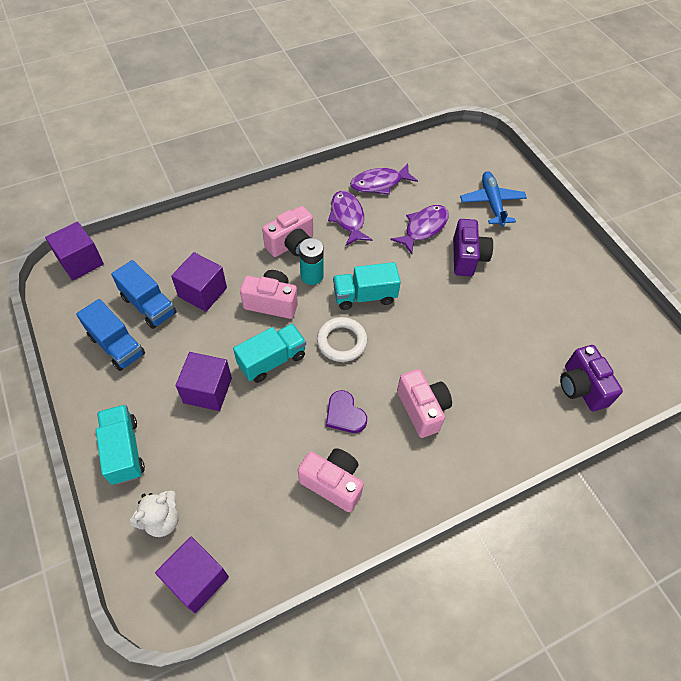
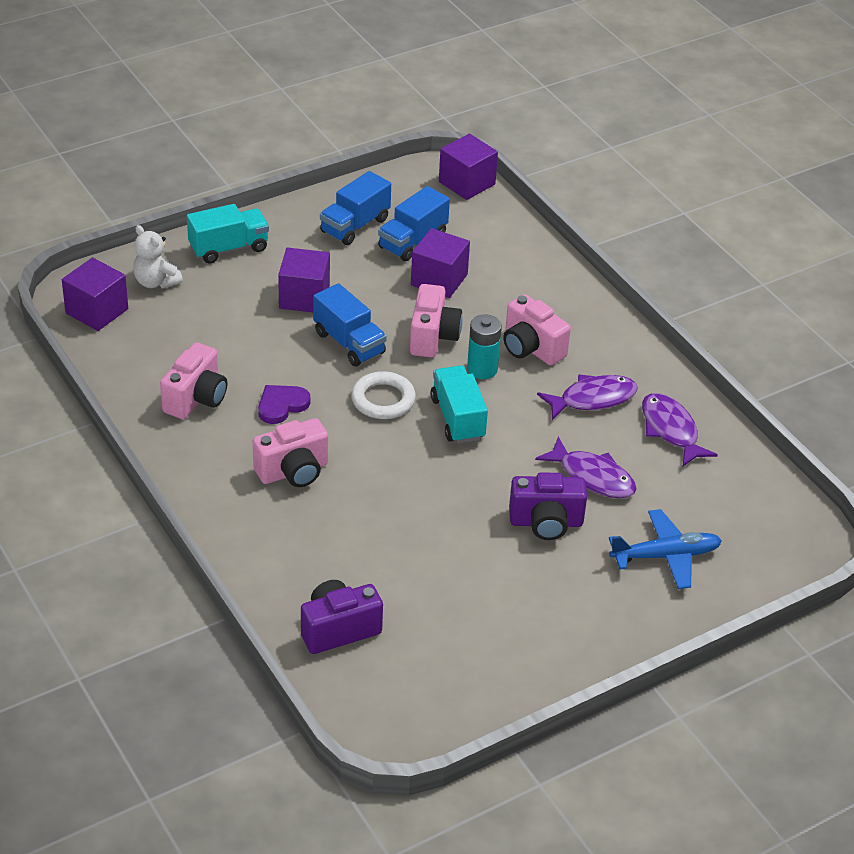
camera: 85 degrees right, 15 degrees down
turquoise truck [233,323,306,383] -> blue truck [313,283,387,366]

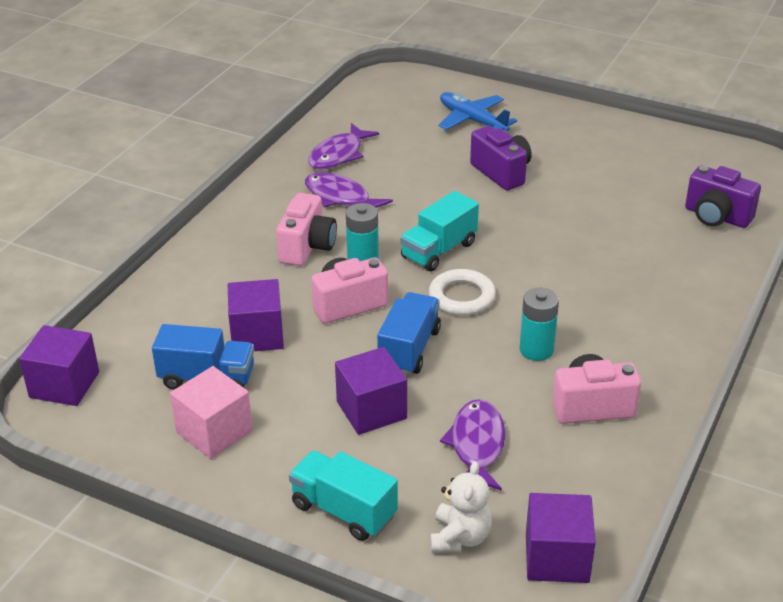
camera: 120 degrees left, 5 degrees down
pink camera [253,418,328,487] -> none
purple heart [258,385,310,424] -> turquoise battery [519,288,559,361]
blue truck [320,171,391,245] -> pink cube [170,366,253,459]
purple fish [535,437,637,498] -> purple fish moved to [440,399,506,491]

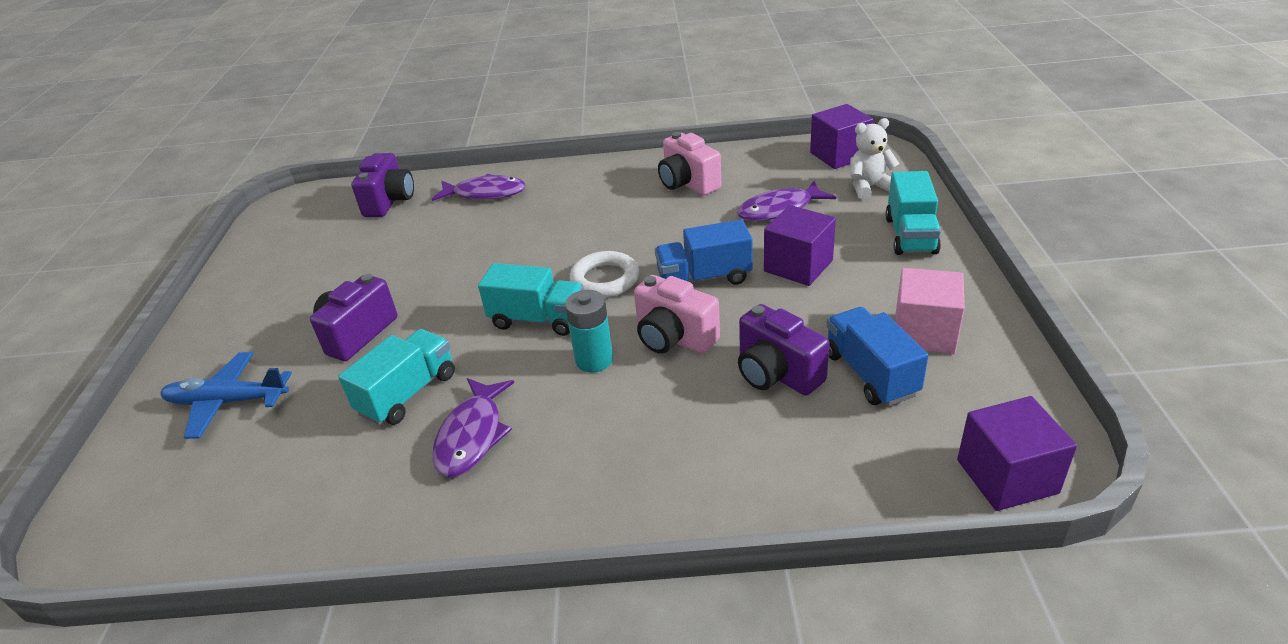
camera: 115 degrees left, 0 degrees up
purple cube [228,279,284,351] -> purple camera [738,304,830,396]
pink camera [276,193,337,266] -> none
purple fish [308,123,379,170] -> purple fish moved to [432,174,526,201]
blue plane [439,92,517,131] -> blue plane turned 75 degrees clockwise [160,352,292,439]
turquoise battery [519,288,559,361] -> none
none -> turquoise truck [338,329,455,425]

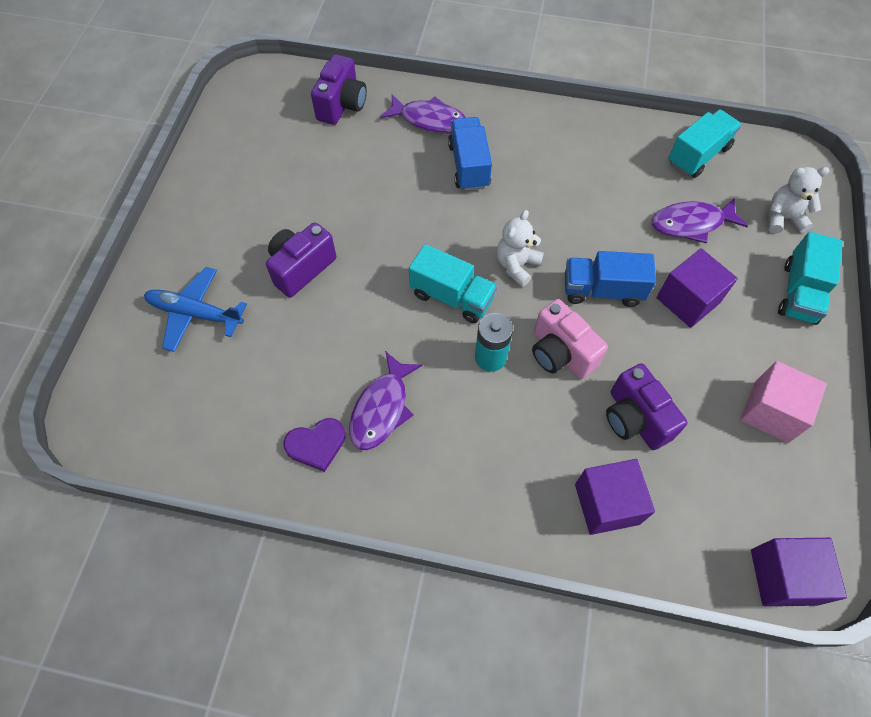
camera: 10 degrees right, 25 degrees up
turquoise truck [338,329,455,425] -> turquoise truck moved to [668,110,742,178]
white ring [570,251,639,298] -> white teddy bear [497,210,544,287]
pink camera [658,132,721,196] -> none
purple cube [810,104,873,169] -> purple cube moved to [575,459,655,535]
blue truck [827,307,928,406] -> blue truck moved to [448,117,492,191]
none -> purple heart [283,418,346,472]

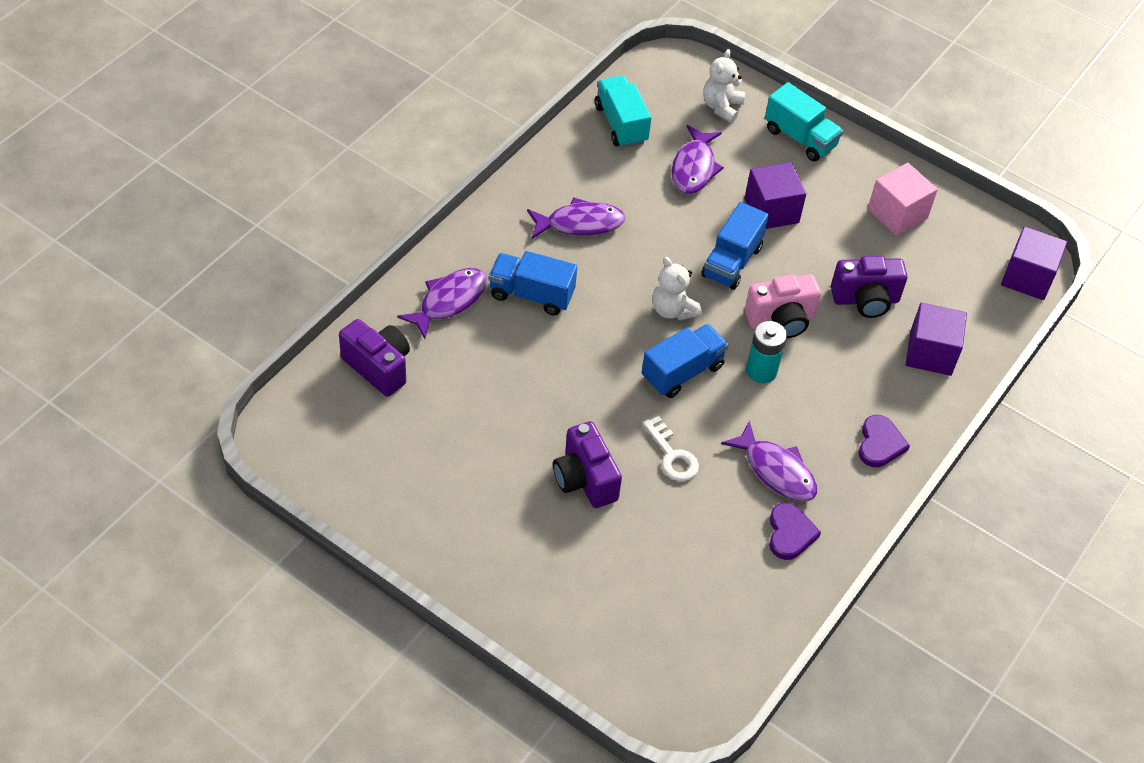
camera: 70 degrees left, 10 degrees down
blue plane [144,267,247,352] -> none
turquoise truck [409,244,497,323] -> blue truck [641,324,728,398]
none -> purple fish [527,197,625,239]
none -> white key [642,416,699,481]
none -> purple heart [858,415,910,467]

